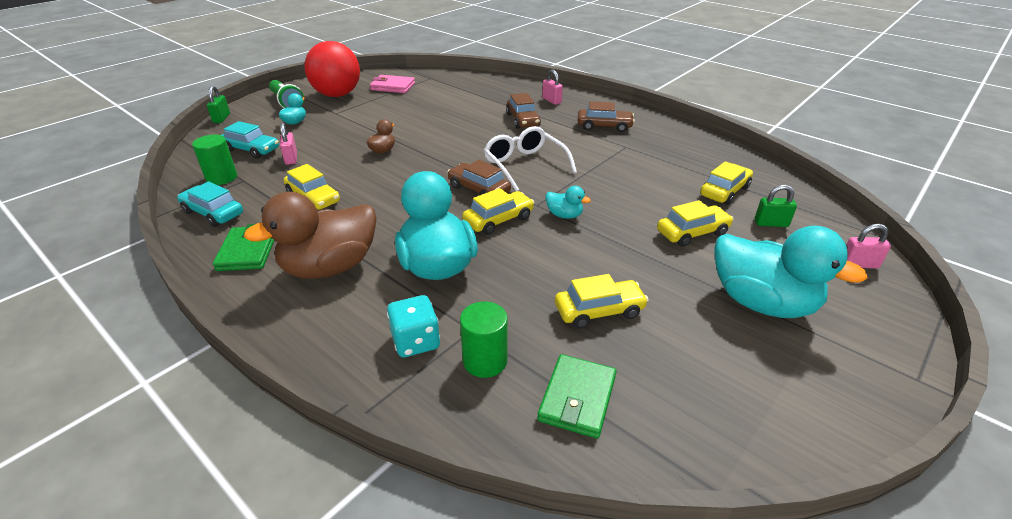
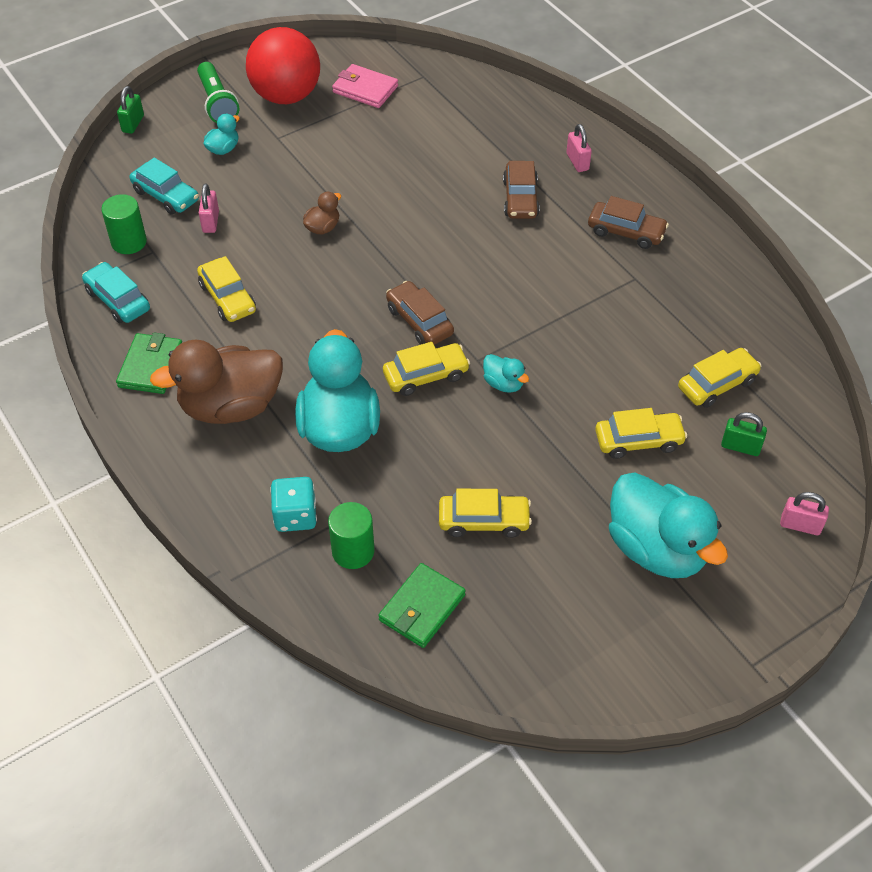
camera: 15 degrees right, 15 degrees up
white glasses [484,126,577,191] -> none

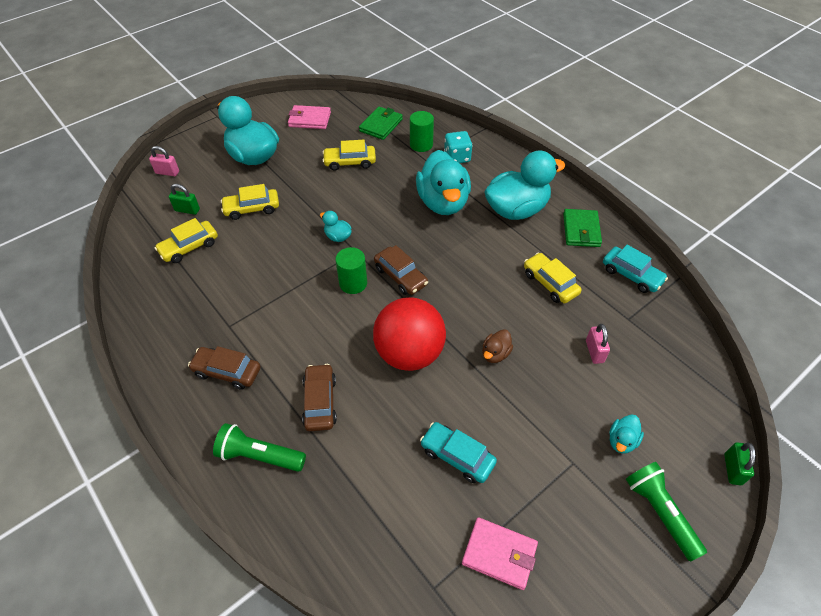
camera: 175 degrees right, 0 degrees up
green cylinder [101,194,147,254] -> green cylinder moved to [335,247,367,294]
turquoise car [130,157,199,215] -> turquoise car moved to [420,422,497,483]
brown duck [150,339,283,424] -> turquoise duck [484,151,565,220]
red ball [246,27,320,104] -> red ball moved to [373,297,446,371]
yellow car [383,342,470,396] -> none
pink padlock [567,124,592,172] -> green flashlight [213,423,306,472]
none -> pink wallet [288,105,331,129]

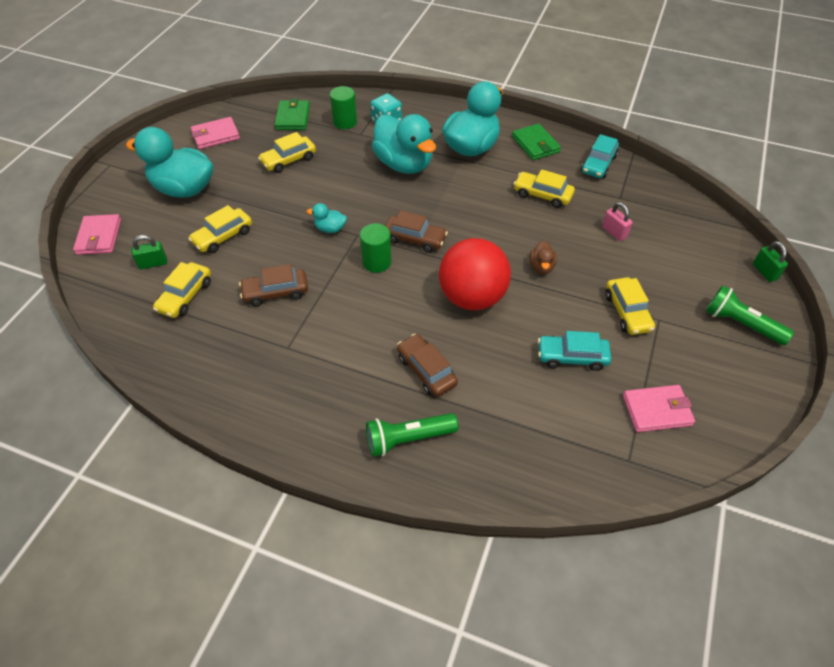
camera: 30 degrees left, 0 degrees up
pink padlock [149,146,179,176] -> pink wallet [73,214,121,255]
brown car [188,346,261,390] -> brown car moved to [239,264,308,306]
turquoise car [603,245,668,293] -> turquoise car turned 105 degrees clockwise [581,134,619,178]
turquoise duck [609,415,644,454] -> none
none -> yellow car [605,277,655,335]

